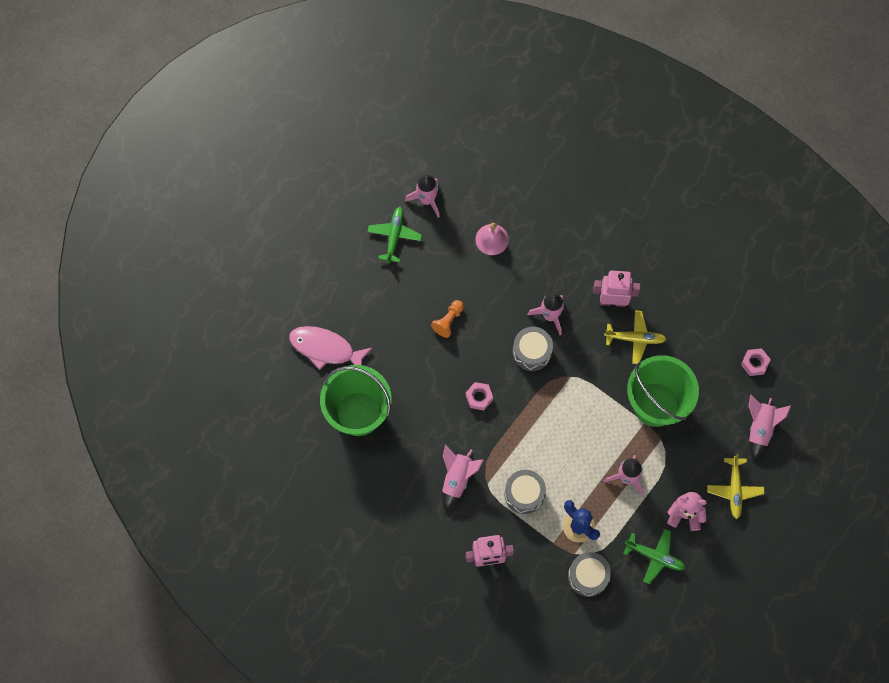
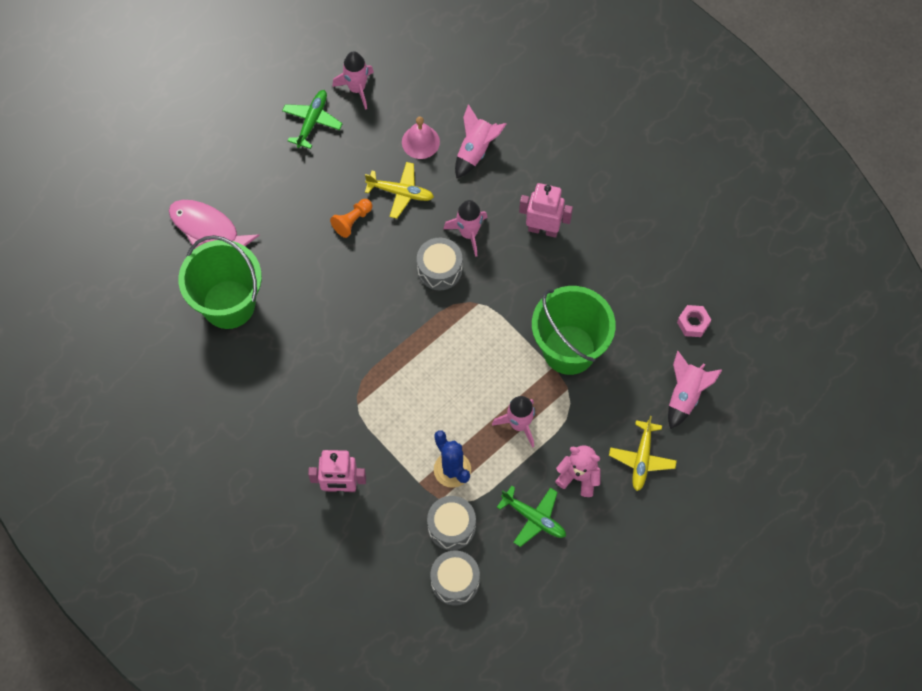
camera: 10 degrees right, 5 degrees down
pink rocket [442,445,484,511] -> pink rocket moved to [455,104,506,178]
pink nut [466,382,493,411] -> none
grey drum [504,470,546,514] -> grey drum moved to [430,550,480,606]
yellow plane [604,311,666,364] -> yellow plane moved to [365,162,434,219]

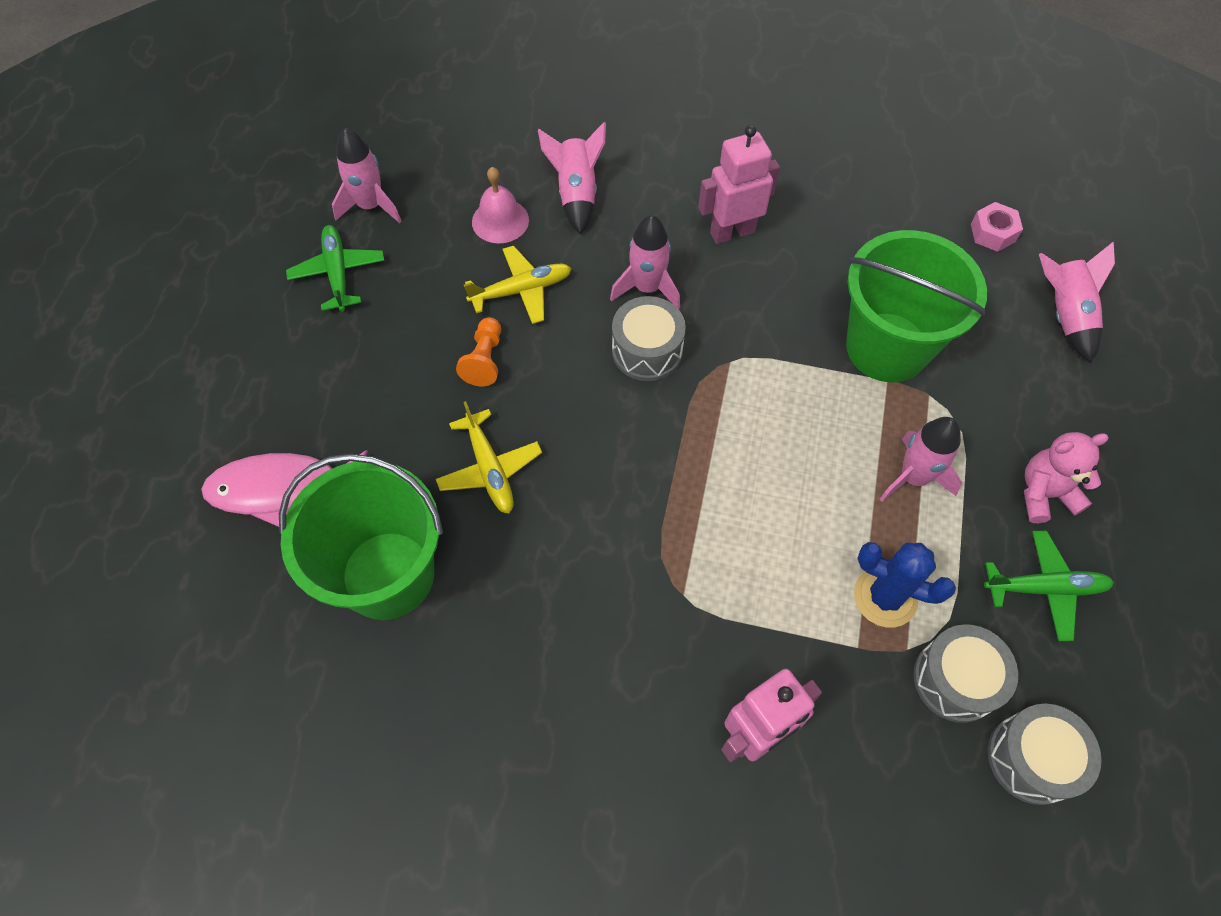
camera: 35 degrees left, 5 degrees down
yellow plane [609,416,677,491] -> yellow plane moved to [436,401,542,514]

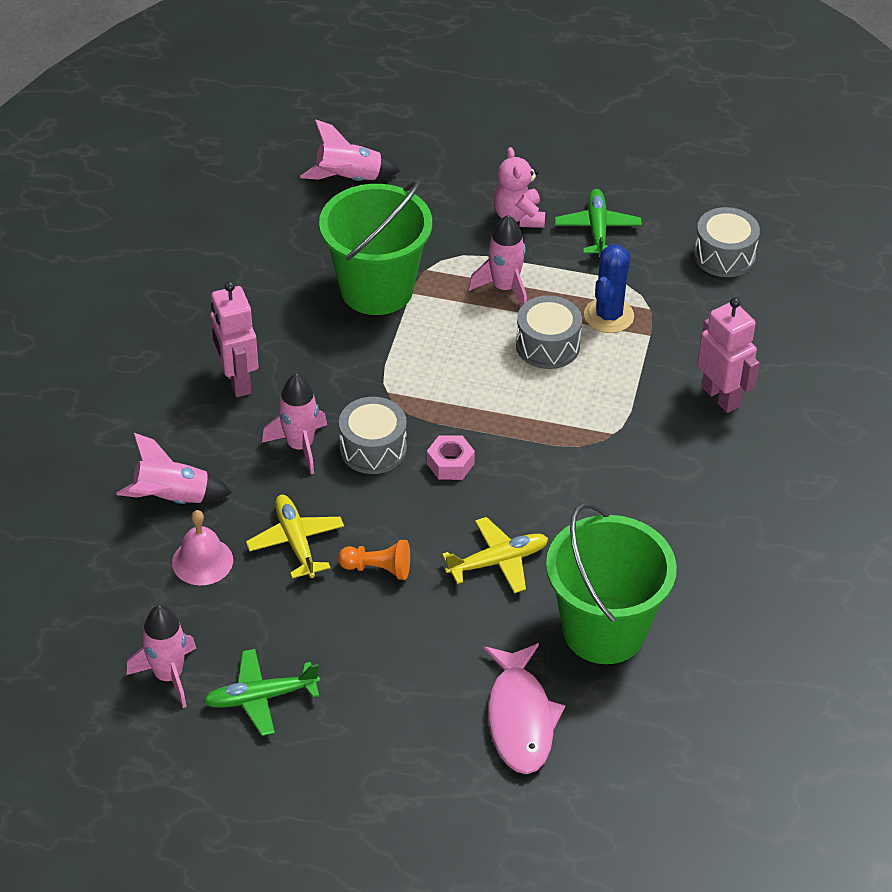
camera: 90 degrees left, 15 degrees down
grey drum [913,624,1018,723] -> grey drum moved to [516,295,582,369]
pink nut [971,202,1023,252] -> pink nut moved to [427,435,475,480]

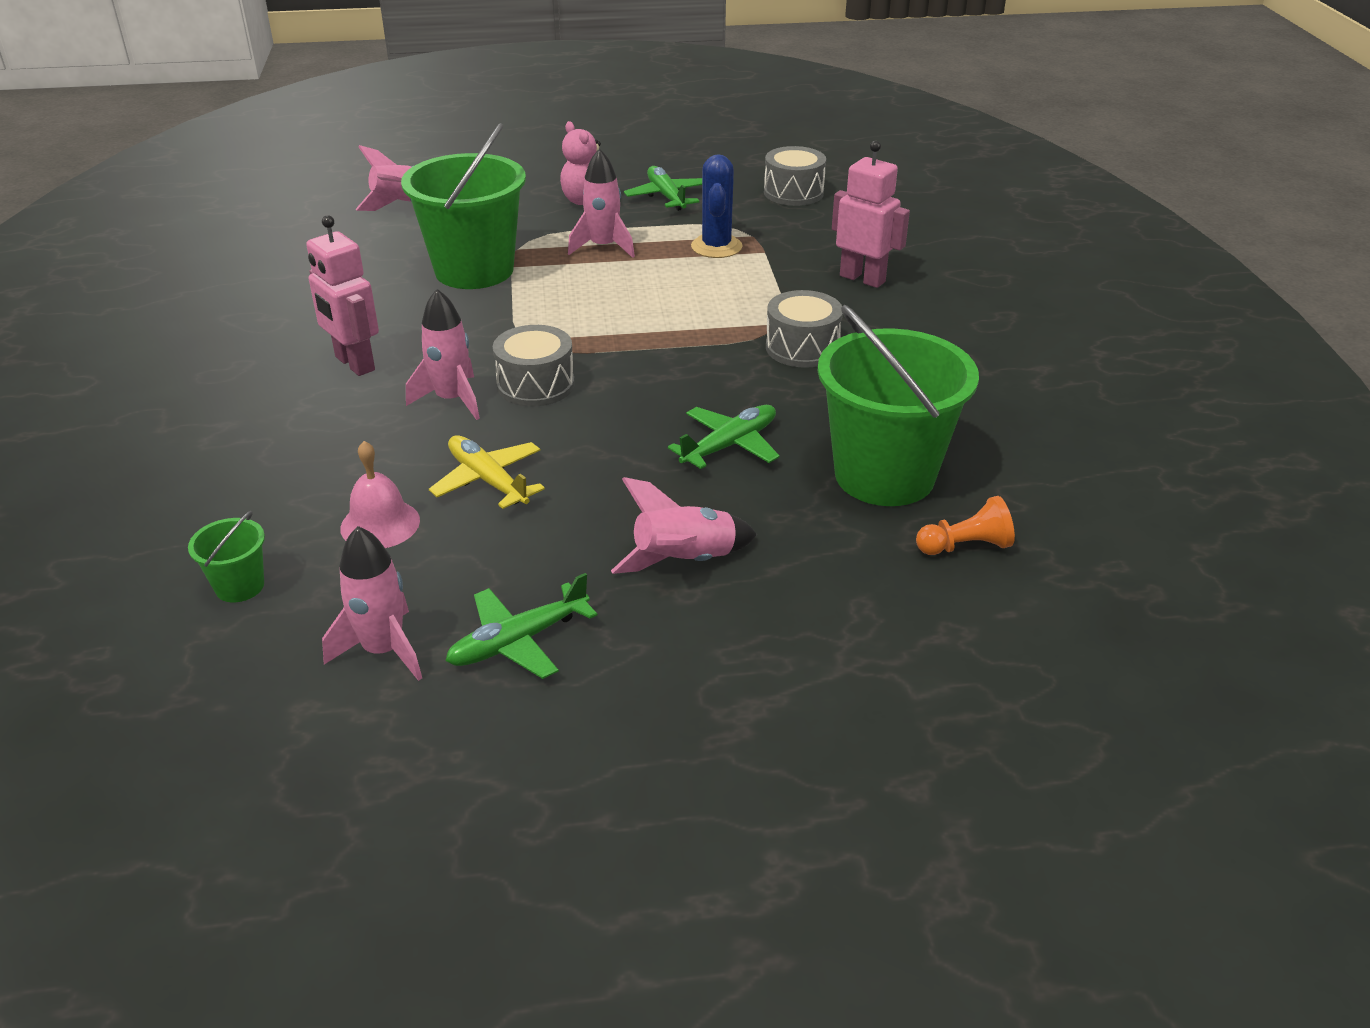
camera: 20 degrees left, 10 degrees down
pink rocket [116,433,232,504] -> pink rocket moved to [611,477,757,574]
orange pawn [338,540,410,580] -> orange pawn moved to [916,496,1015,555]
pink nut [427,435,475,480] -> none
yellow plane [442,517,548,593] -> green plane [668,405,780,469]
pink fish [483,643,565,774] -> none
grey drum [516,295,582,369] -> grey drum moved to [766,290,843,368]
none -> green bucket [188,511,265,602]

